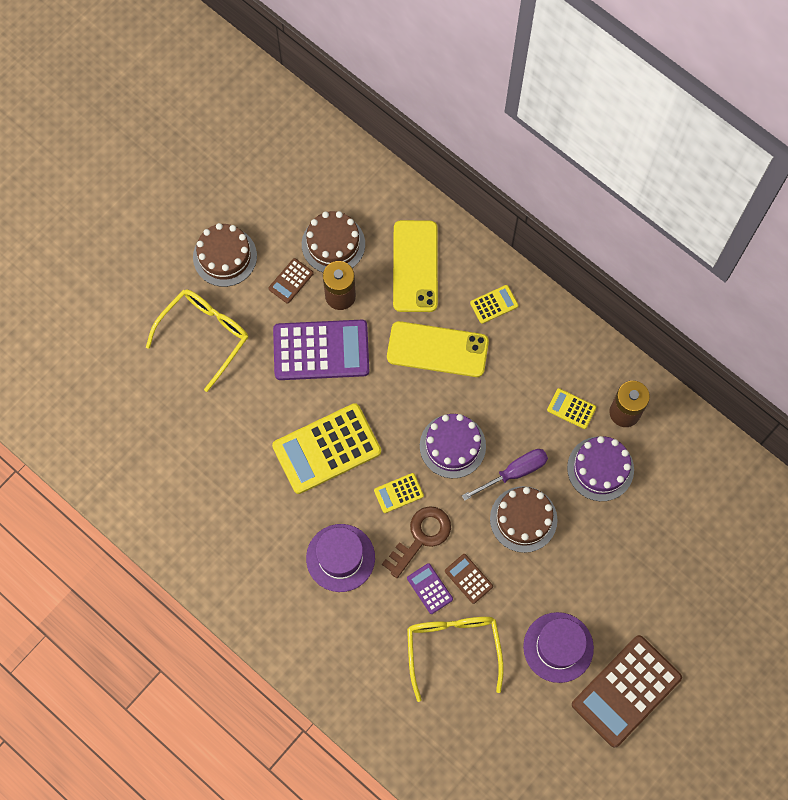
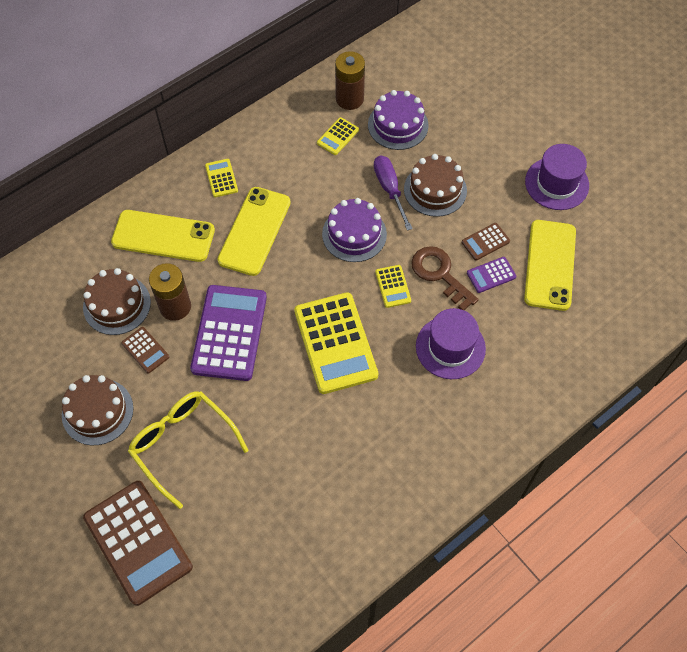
camera: 80 degrees left, 10 degrees down
yellow glasses [407,617,504,702] -> yellow phone [524,220,576,311]
brown calculator [572,635,682,748] -> brown calculator moved to [83,481,193,606]

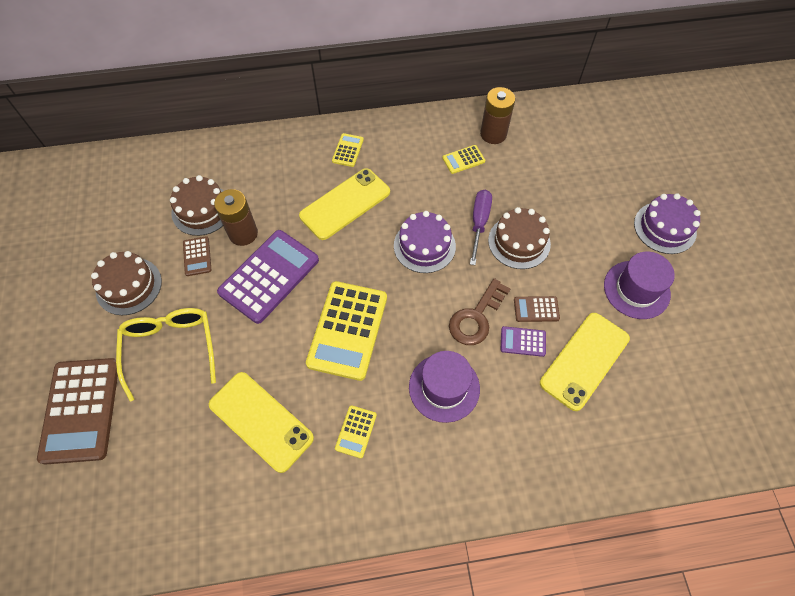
camera: 30 degrees right, 0 degrees up
yellow phone [111,210,215,262] -> yellow phone moved to [209,372,314,473]
purple cake [368,90,429,150] -> purple cake moved to [634,193,701,254]
yellow calculator [375,265,411,308] -> yellow calculator moved to [335,405,377,459]
brown key [411,246,479,310] -> brown key turned 135 degrees counterclockwise [449,278,511,345]

